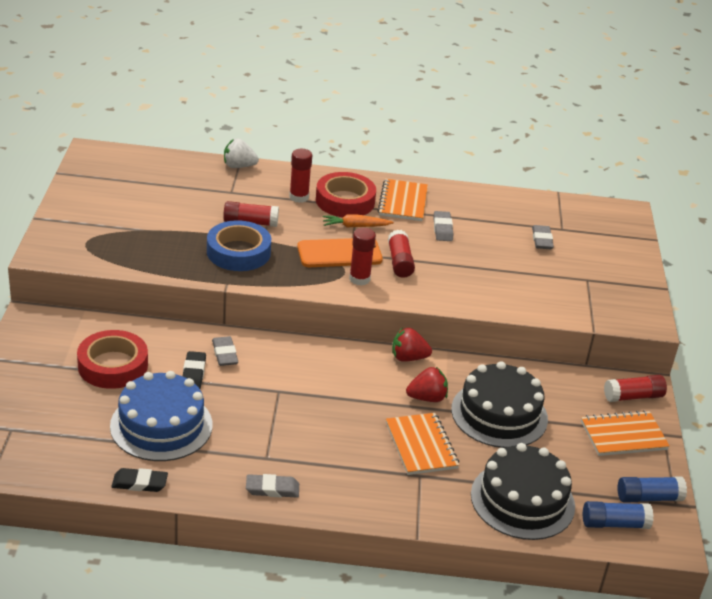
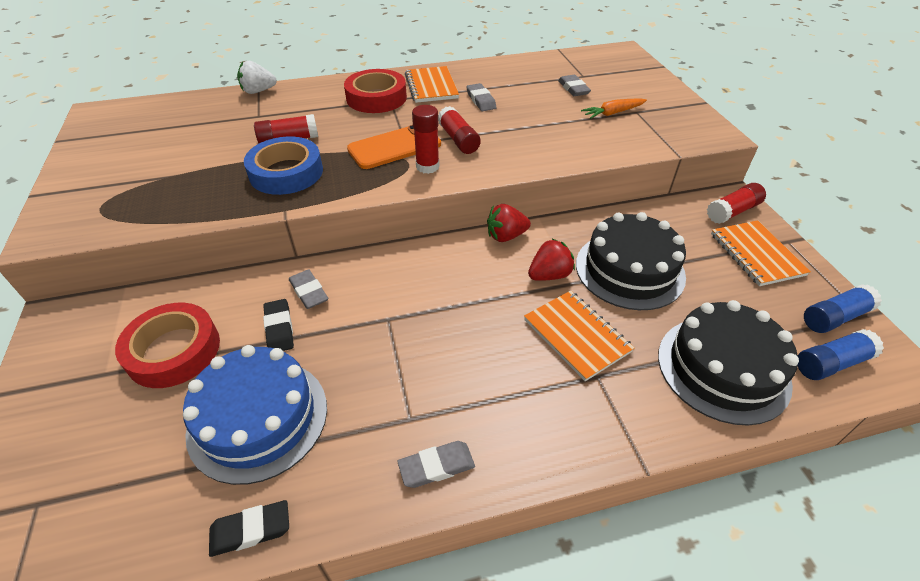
camera: 15 degrees left, 10 degrees up
red glue stick [289,149,312,203] -> none
orange carrot [323,214,394,227] -> orange carrot moved to [581,98,647,119]
orange notebook [581,410,670,456] -> orange notebook turned 75 degrees counterclockwise [711,220,811,286]

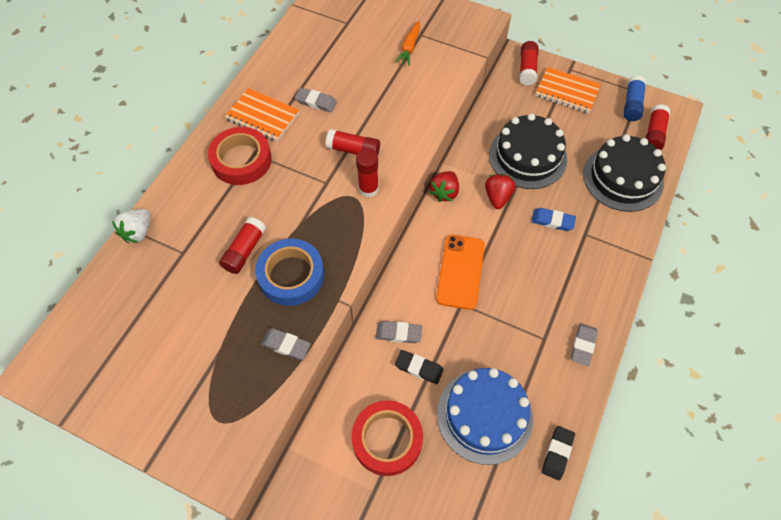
camera: 50 degrees left, 15 degrees up
orange phone [347,125,441,169] -> orange phone moved to [436,235,485,310]
orange notebook [524,290,635,381] -> blue eraser [531,208,576,231]
grey eraser [558,75,591,96] -> grey eraser moved to [261,328,311,360]
blue glue stick [798,329,884,380] -> red glue stick [646,104,670,150]

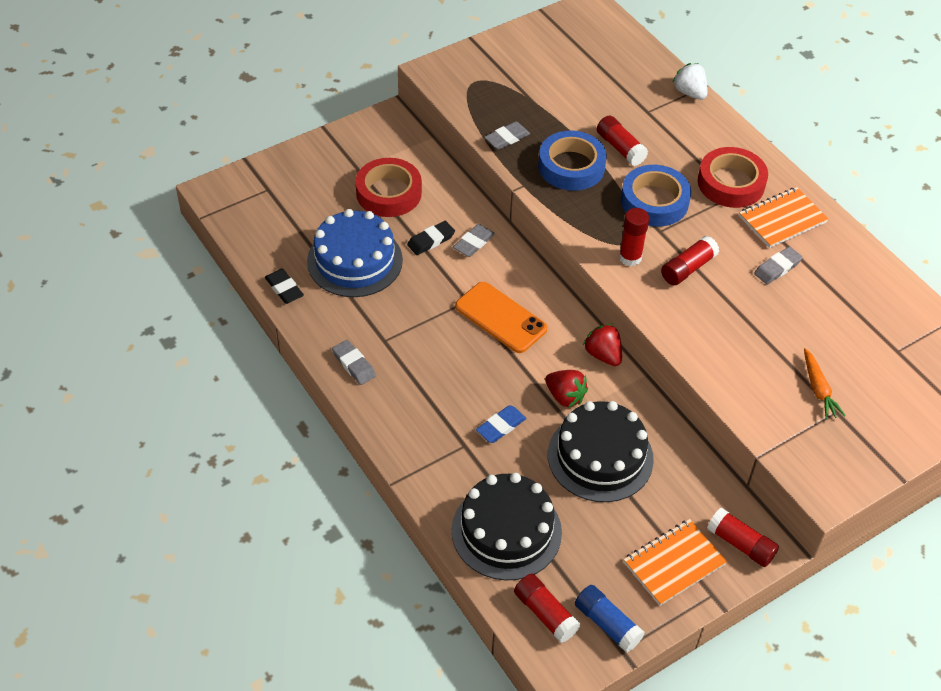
camera: 120 degrees right, 10 degrees down
orange carrot [395,21,420,66] -> orange carrot turned 150 degrees counterclockwise [804,348,846,420]
none -> blue tape [621,165,691,227]

